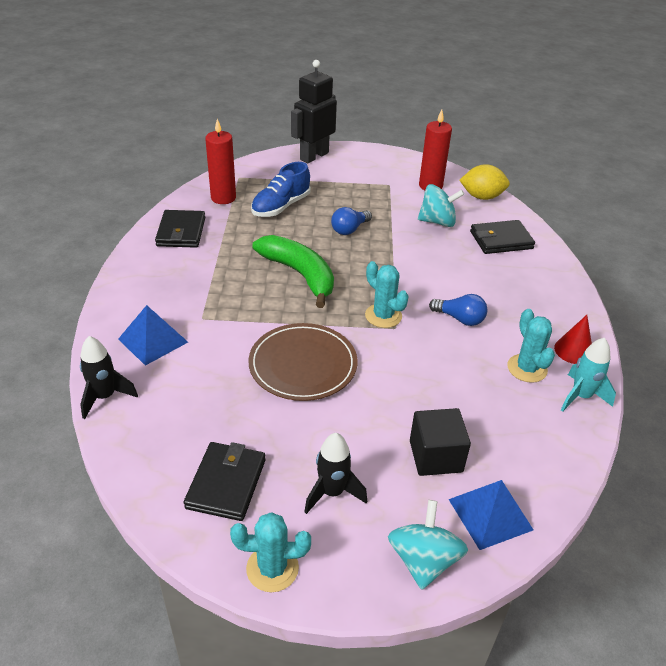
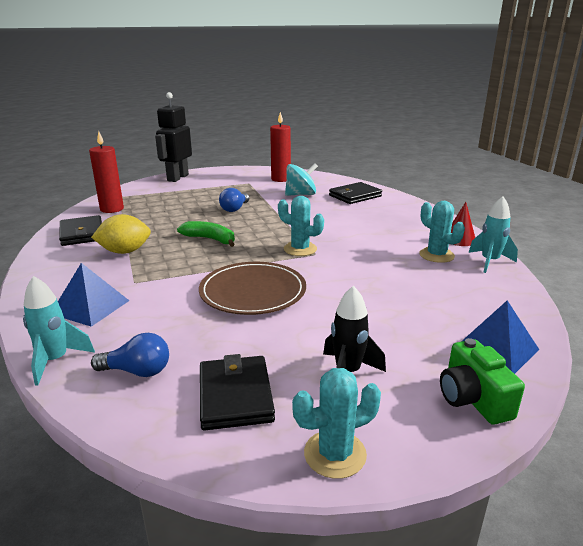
camera: 20 degrees left, 15 degrees down
black rocket [80,336,138,419] -> turquoise rocket [23,276,95,385]
blue shoe [251,162,311,217] -> none
green banana [253,235,334,308] -> green banana [177,221,235,247], size x0.65
turquoise spinning top [388,500,468,590] -> green camera [440,338,525,425]
black cube [410,408,471,476] -> none
blue light bulb [429,294,487,326] -> blue light bulb moved to [91,333,169,377]
yellow lemon [459,164,510,200] -> yellow lemon moved to [91,214,151,254]

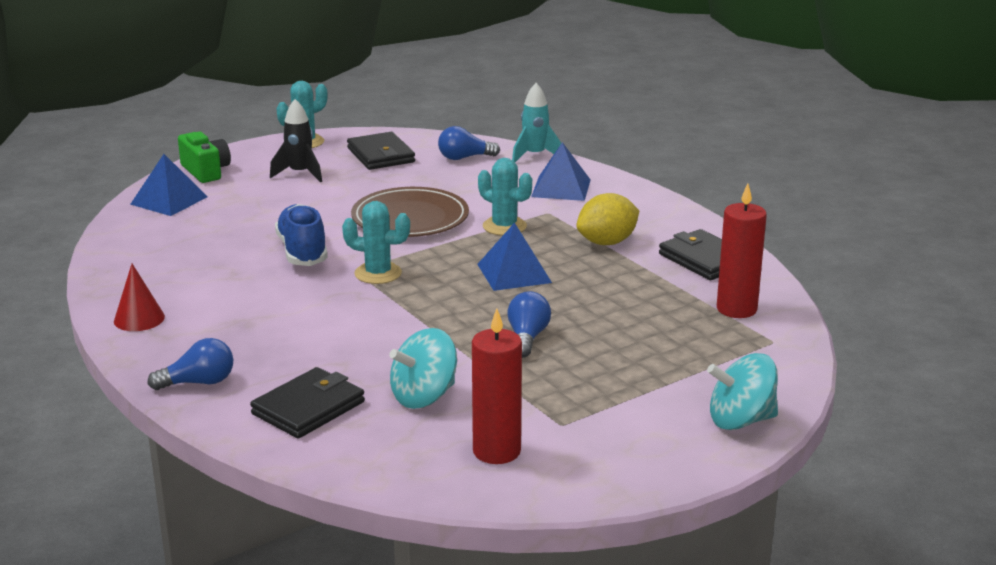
camera: 165 degrees right, 0 degrees up
black robot [155,92,192,182] -> turquoise spinning top [707,353,778,430]
green banana [177,221,235,247] -> blue pyramid [477,222,552,291]
turquoise cactus [419,201,465,263] -> turquoise cactus moved to [478,158,532,236]
turquoise rocket [468,196,518,273] -> none
none -> blue light bulb [148,338,233,390]
none -> blue shoe [275,204,328,266]

